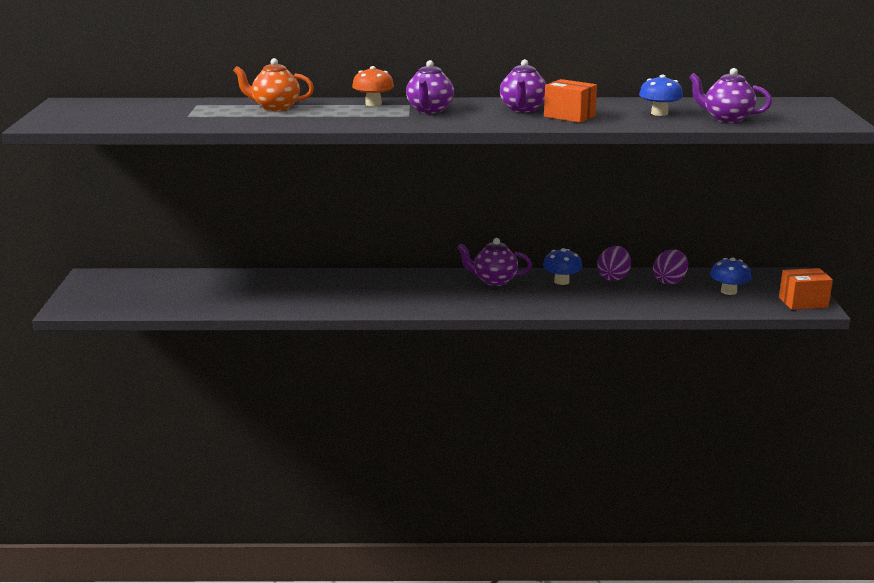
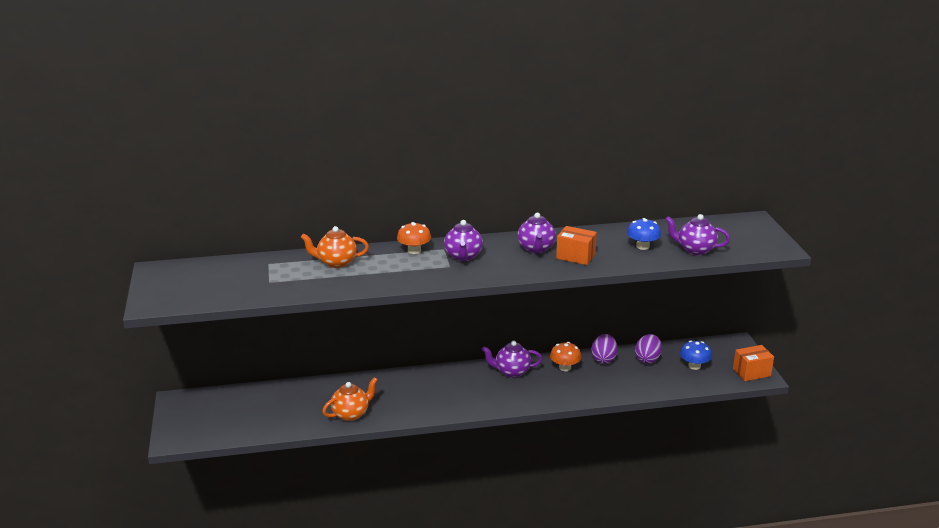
camera: 10 degrees left, 5 degrees up
blue mushroom [543,248,583,285] -> orange mushroom [550,342,582,371]
none -> orange teapot [322,377,378,421]

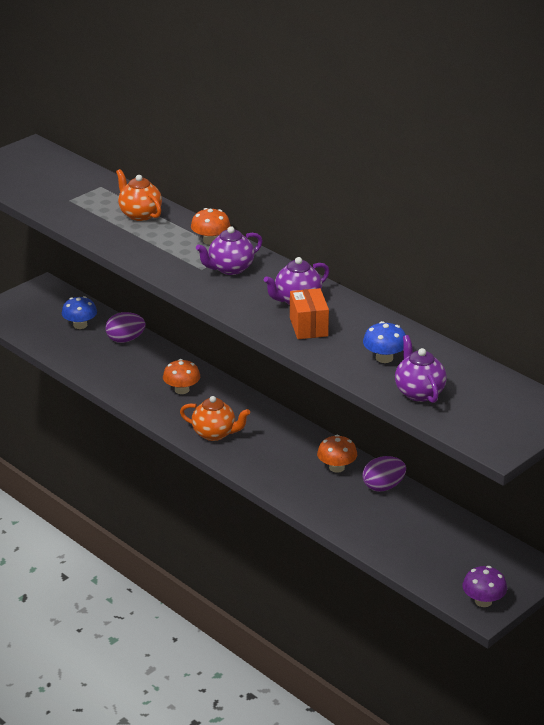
camera: 55 degrees right, 5 degrees up
orange teapot [322,377,378,421] -> orange teapot moved to [180,396,250,441]
purple teapot [482,341,542,378] -> none
purple egg [635,334,662,364] -> purple egg moved to [105,312,145,343]
blue mushroom [680,341,712,370] -> blue mushroom moved to [62,296,97,329]
orange box [733,345,774,381] -> purple mushroom [462,566,507,607]
none -> orange mushroom [163,359,200,394]

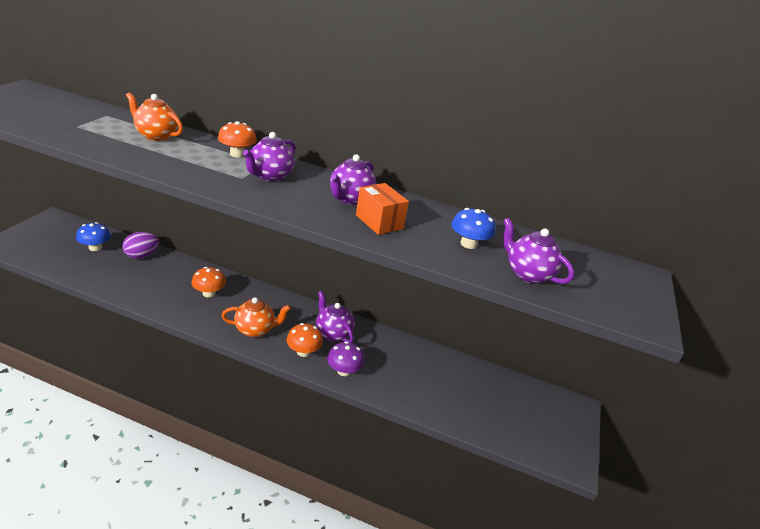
camera: 30 degrees left, 0 degrees up
orange mushroom [317,435,357,473] -> orange mushroom moved to [287,323,323,357]
purple egg [363,456,406,492] -> none
purple mushroom [462,566,507,607] -> purple mushroom moved to [327,341,364,376]
none -> purple teapot [316,291,355,343]

